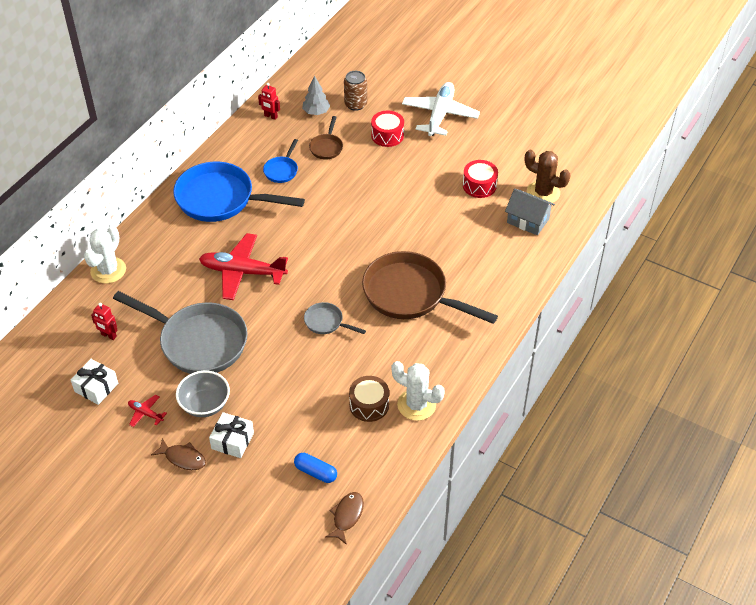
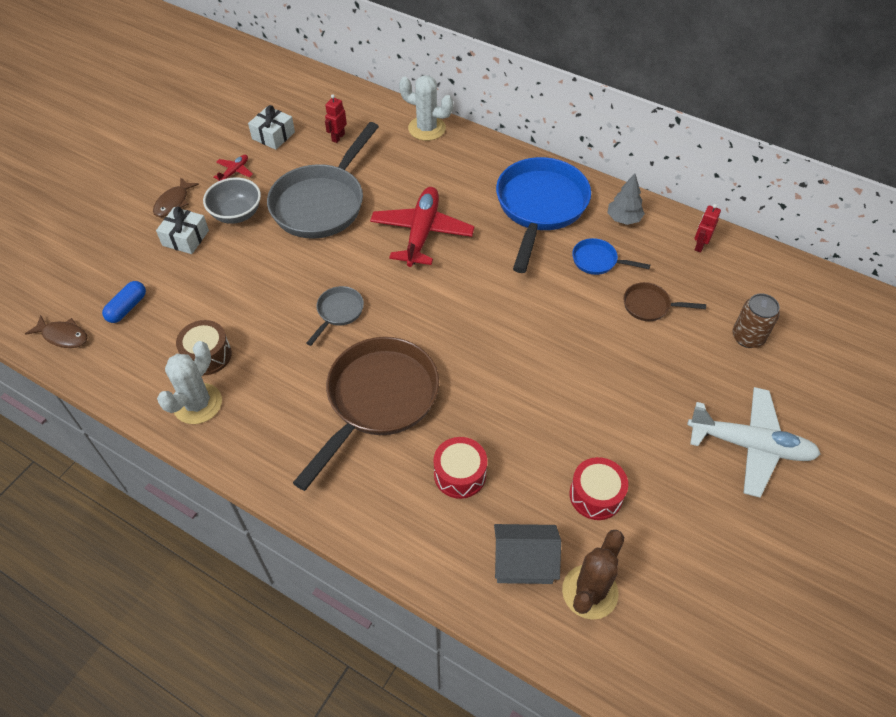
camera: 90 degrees right, 5 degrees up
grey tree [302,76,330,115] -> grey tree moved to [607,174,645,225]
red drum [371,110,404,147] -> red drum moved to [433,437,487,499]
grey house [505,188,555,236] -> grey house turned 60 degrees clockwise [494,524,561,584]

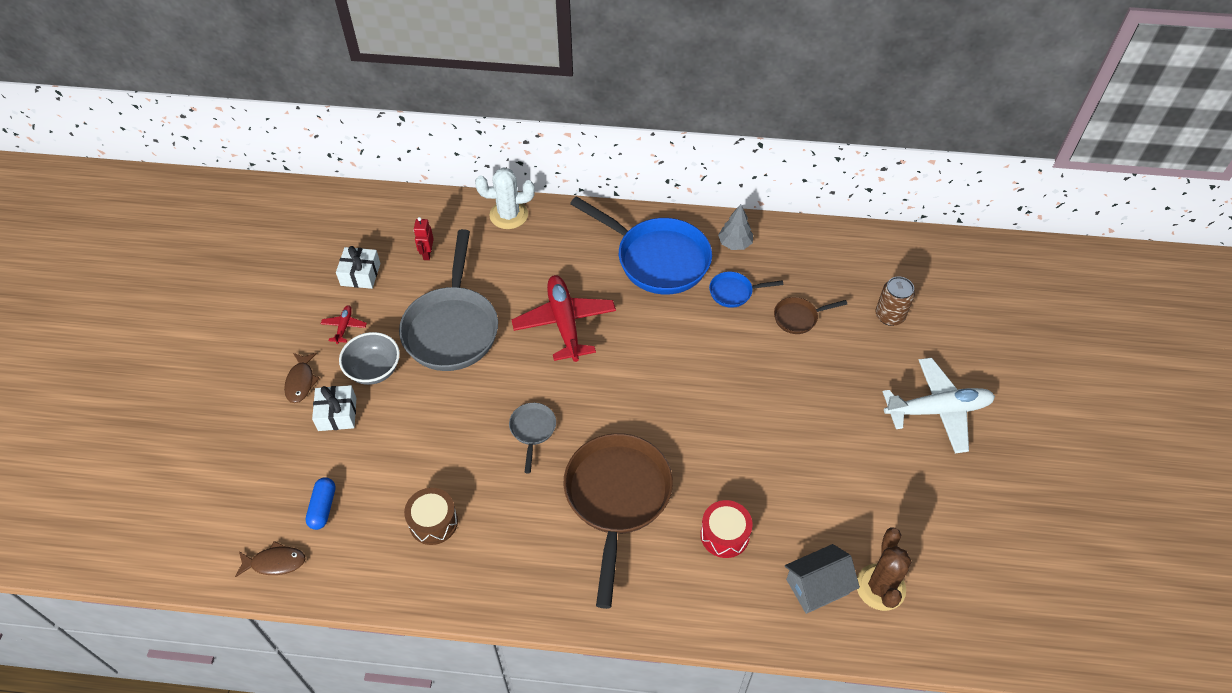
camera: 25 degrees left, 0 degrees up
white cactus [157,341,222,424] -> none
blue pan [496,157,591,273] -> blue pan turned 135 degrees clockwise [570,196,712,294]
red drum [569,457,628,520] -> none
red robot [694,204,721,253] -> none

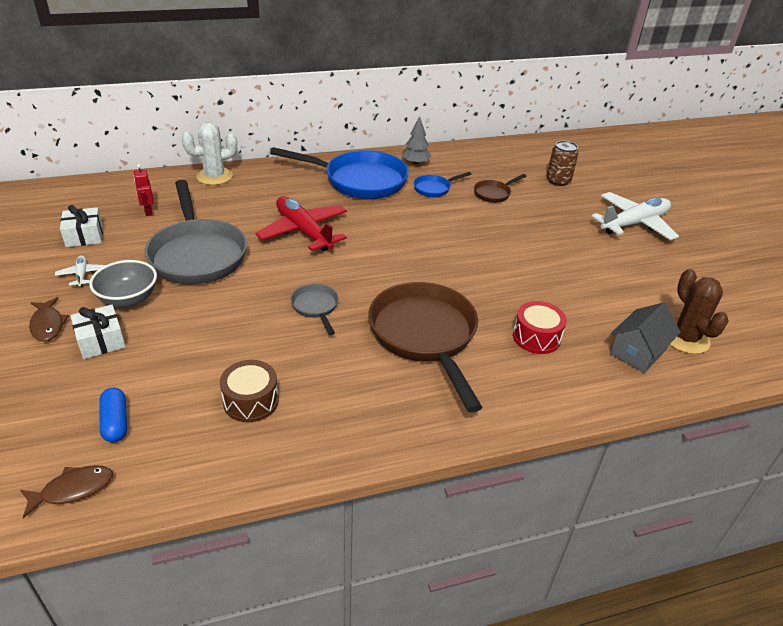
camera: 25 degrees left, 15 degrees down
red plane [321,305,367,344] -> white plane [55,255,105,287]

